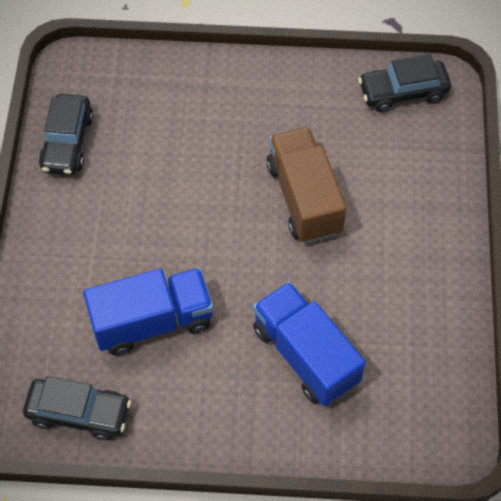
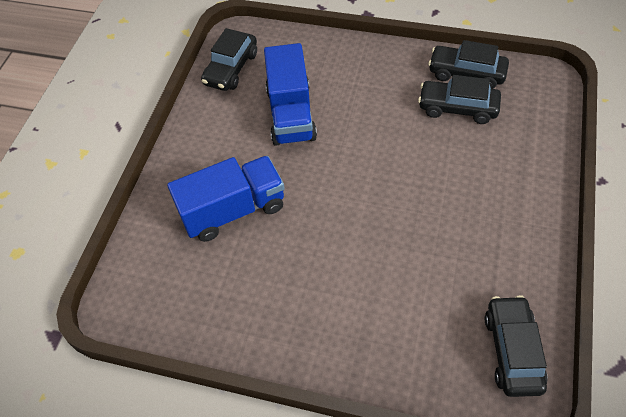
camera: 105 degrees right, 5 degrees down
brown truck [267,127,346,243] -> none
none -> black car [418,75,501,124]

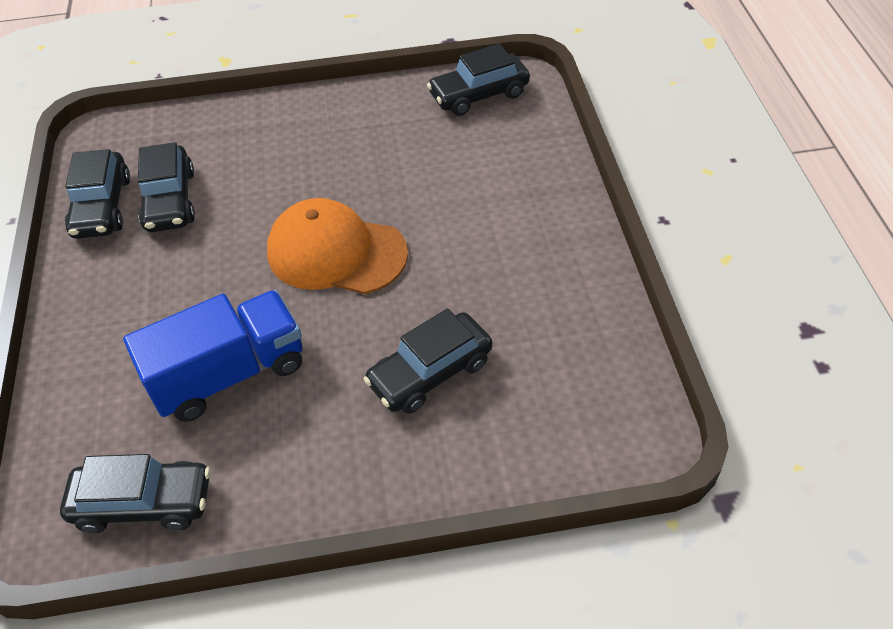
camera: 115 degrees left, 5 degrees down
blue truck [167,156,285,242] -> black car [364,308,492,414]
none -> orange cap [267,198,408,294]

